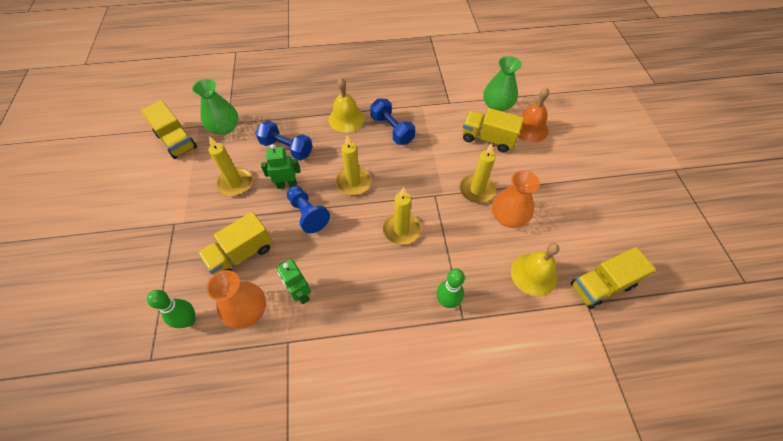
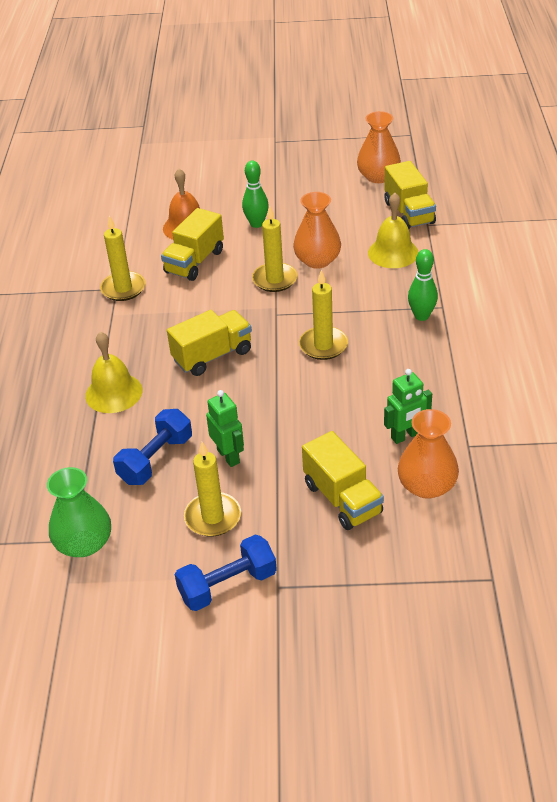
camera: 80 degrees left, 15 degrees down
yellow truck [141,100,197,159] -> yellow truck moved to [167,310,252,376]
green bowling pin [147,290,196,328] -> green bowling pin moved to [242,160,269,228]
green robot [261,144,300,189] -> green robot turned 150 degrees clockwise [206,390,244,467]
blue pawn [287,186,330,233] -> none
yellow candle [336,135,371,195] -> yellow candle moved to [100,216,146,301]
blue dumbbell [370,98,415,145] -> blue dumbbell moved to [175,535,277,611]
green vase [483,56,522,111] -> none
none -> orange vase [357,111,401,183]

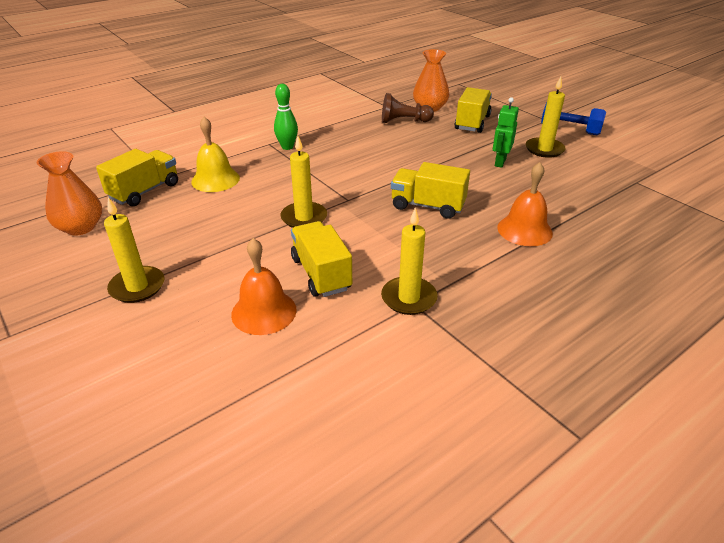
camera: 130 degrees left, 5 degrees down
green vase [47,467,111,557] -> none
yellow bell [85,332,142,413] -> orange bell [497,162,553,246]
blue dumbbell [113,409,192,485] -> none
yellow truck [161,208,224,281] -> yellow truck turned 105 degrees counterclockwise [291,221,352,297]
green bowling pin [242,160,269,228] -> none
orange vase [293,192,341,269] -> none
yellow candle [299,270,348,360] -> yellow candle moved to [104,197,165,303]
green robot [384,369,432,444] -> brown pawn [382,93,434,123]

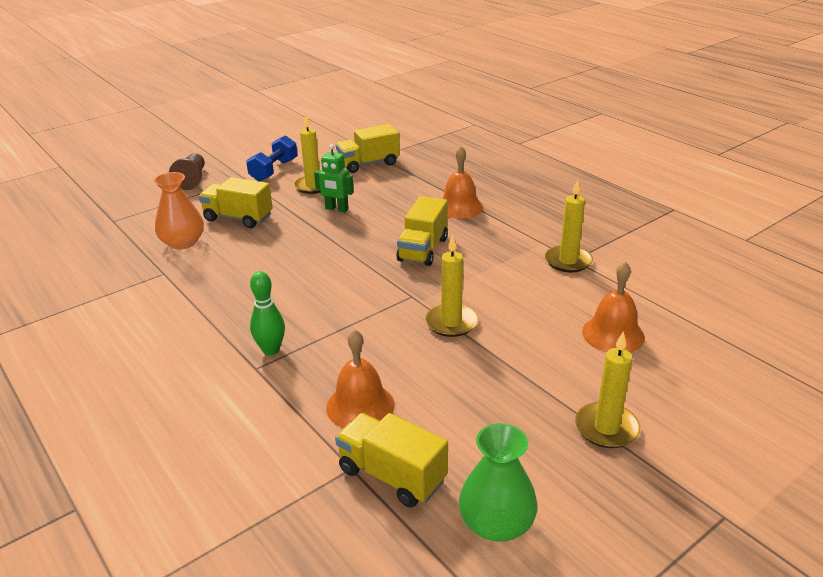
camera: 90 degrees left, 5 degrees down
orange vase [36,151,102,236] -> green vase [459,423,538,542]
yellow bell [191,117,240,192] -> orange bell [326,329,395,428]
yellow truck [291,221,352,297] -> yellow truck moved to [336,124,400,173]
brown pawn [382,93,434,123] -> brown pawn moved to [169,153,205,190]

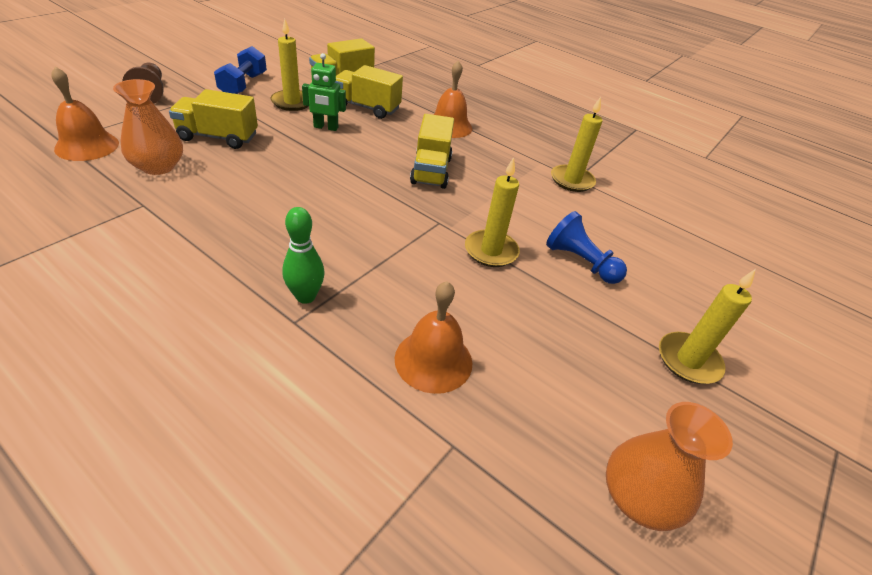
camera: 20 degrees left, 10 degrees up
yellow truck [335,413,448,508] -> yellow truck moved to [335,65,403,119]
green vase [459,423,538,542] -> orange vase [606,402,733,531]
orange bell [582,262,645,352] -> orange bell moved to [51,66,119,161]
none -> blue pawn [546,211,627,284]

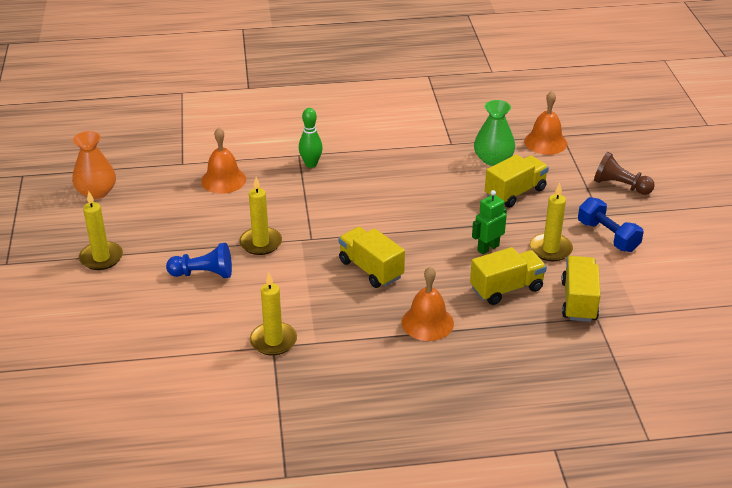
camera: 140 degrees right, 5 degrees down
orange vase [113,79,183,175] -> green vase [474,100,515,166]

